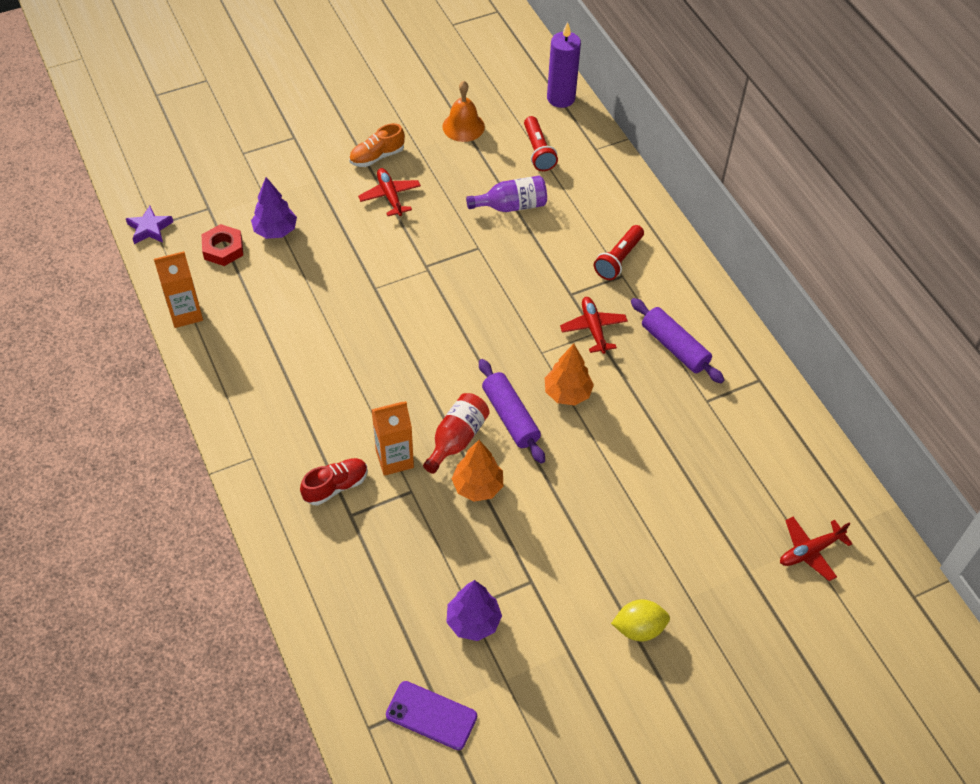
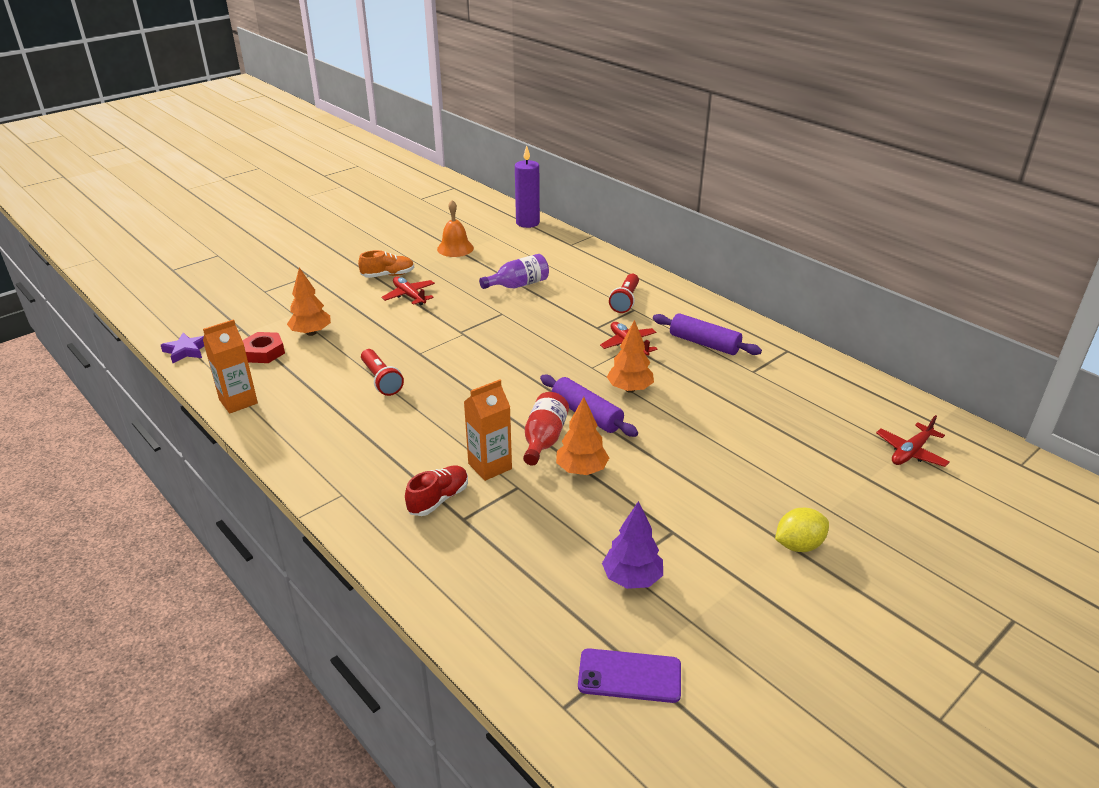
camera: 15 degrees left, 20 degrees down
purple tree [251,177,297,239] -> orange tree [287,267,331,336]
orange shoe [349,123,405,167] -> orange shoe turned 150 degrees counterclockwise [358,250,414,278]
red flashlight [524,116,558,171] -> red flashlight moved to [361,349,404,396]

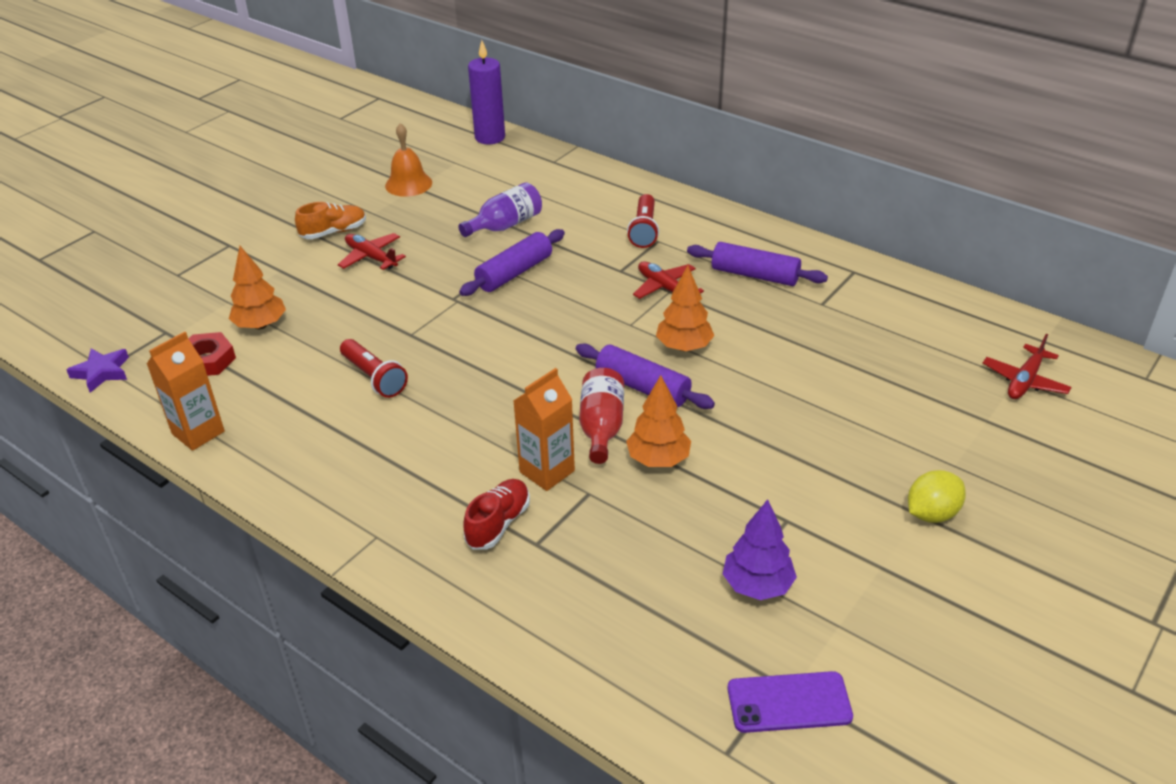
camera: 10 degrees left, 5 degrees up
none -> purple rolling pin [459,229,565,296]

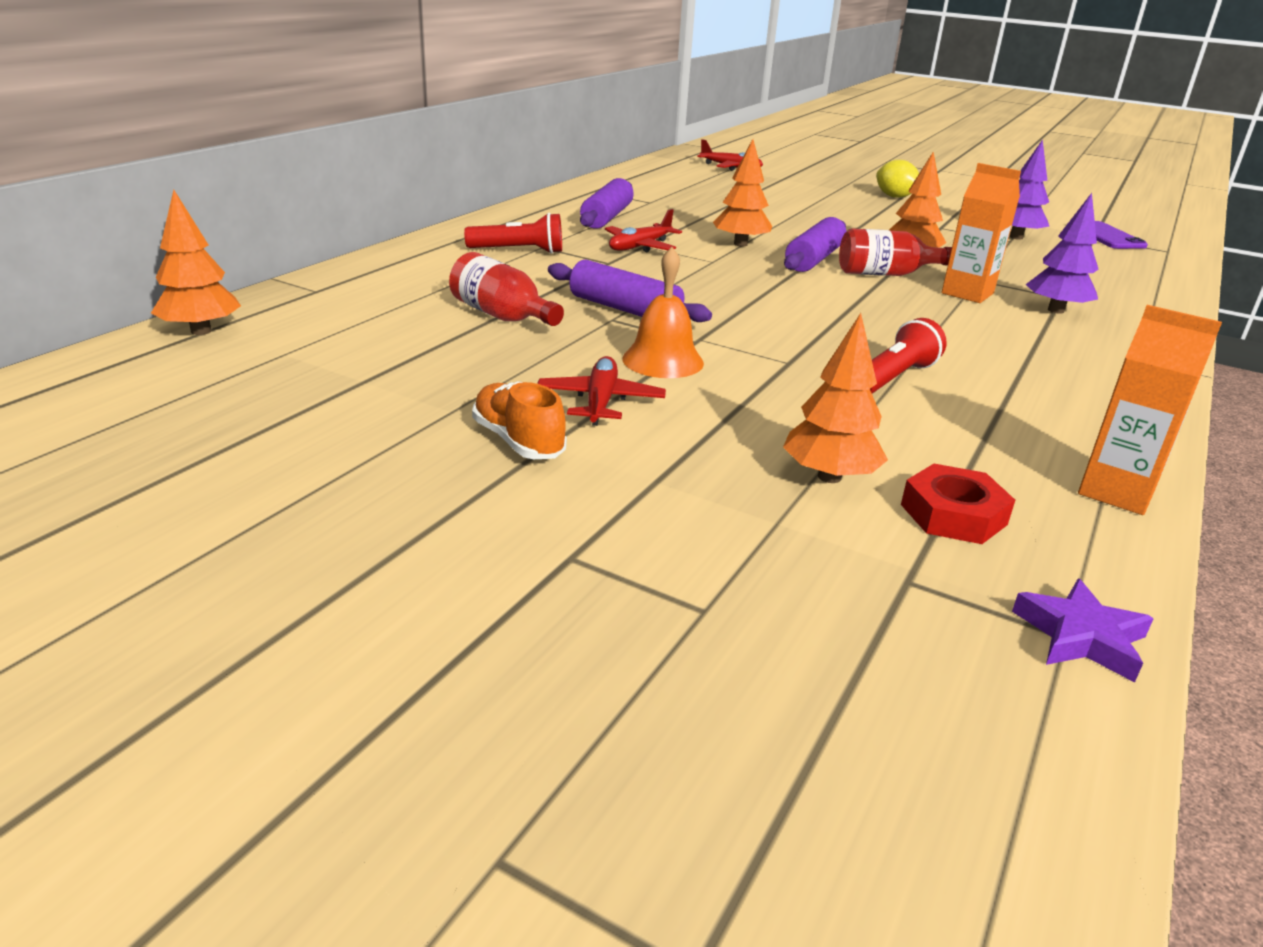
camera: 100 degrees left, 10 degrees down
red plane [338,233,406,270] -> red plane turned 150 degrees clockwise [537,356,666,426]
orange bell [385,123,432,197] -> orange bell moved to [623,247,704,378]
purple bottle [458,182,542,237] -> red bottle [449,252,564,326]
red shoe [463,479,530,549] -> purple tree [1026,193,1098,314]
purple candle [468,40,505,144] -> orange tree [151,190,241,335]

